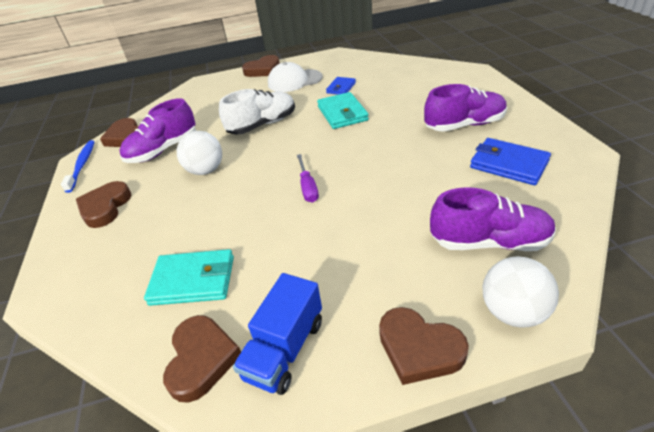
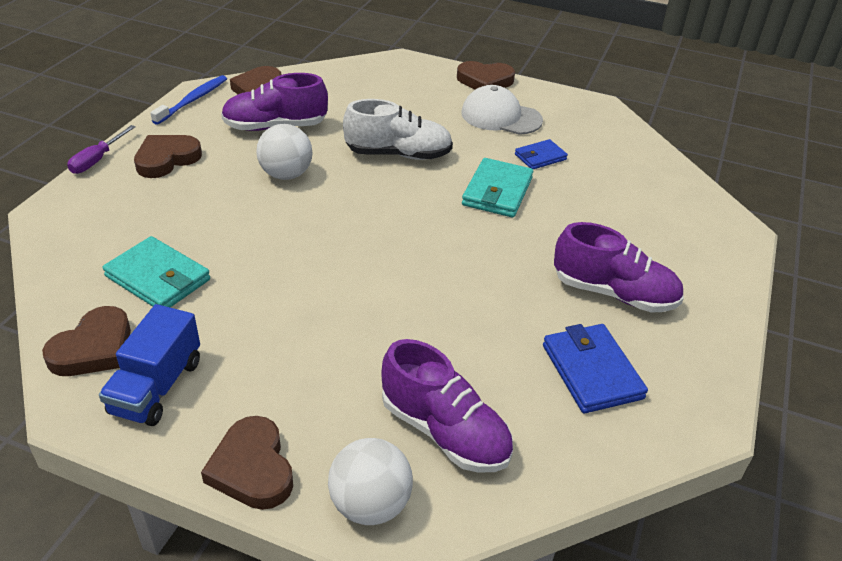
camera: 30 degrees right, 0 degrees up
blue truck [233,273,322,395] -> blue truck turned 45 degrees counterclockwise [99,304,200,426]
purple screwdriver [297,154,319,203] -> purple screwdriver moved to [67,125,136,174]

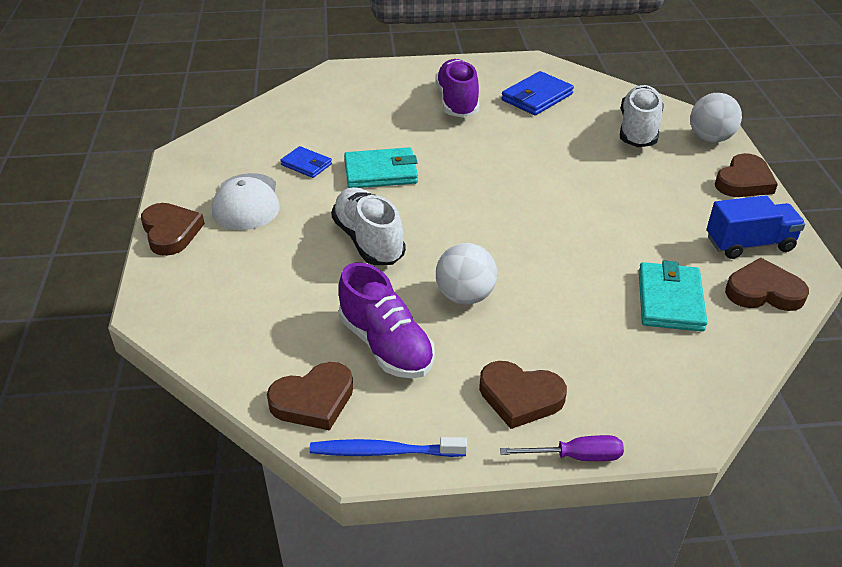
camera: 115 degrees left, 0 degrees up
purple shoe [381,339,513,473] -> white shoe [620,85,664,147]

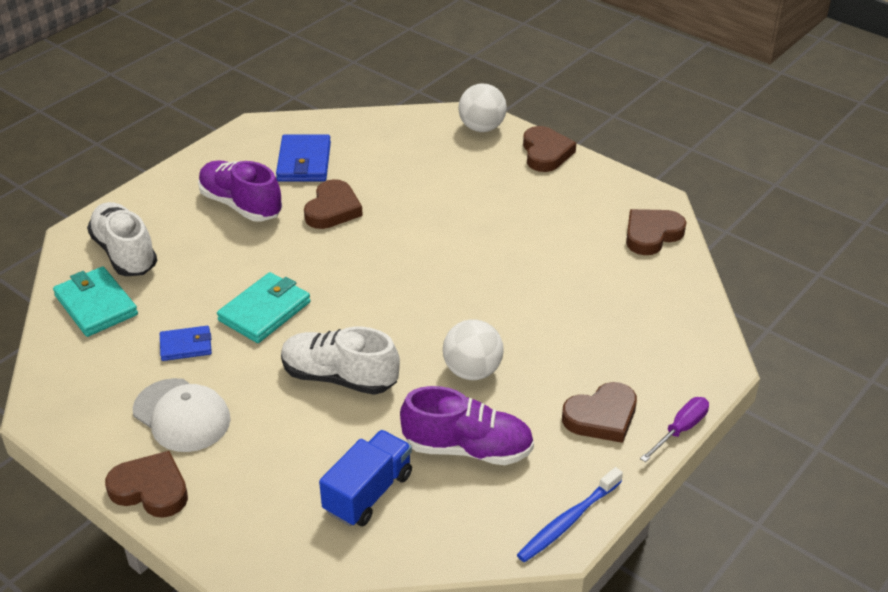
camera: 45 degrees left, 0 degrees up
brown heart [267,362,353,431] -> brown heart moved to [304,179,363,229]
white shoe [620,85,664,147] -> white shoe moved to [87,202,157,276]
turquoise wallet [639,261,708,332] -> turquoise wallet moved to [53,266,138,337]
blue truck [707,195,805,259] -> blue truck moved to [319,430,412,527]

